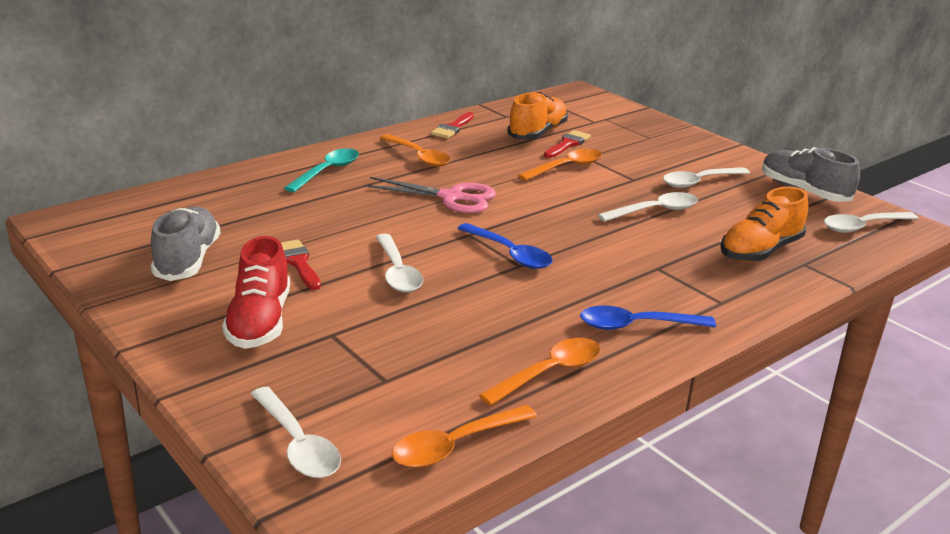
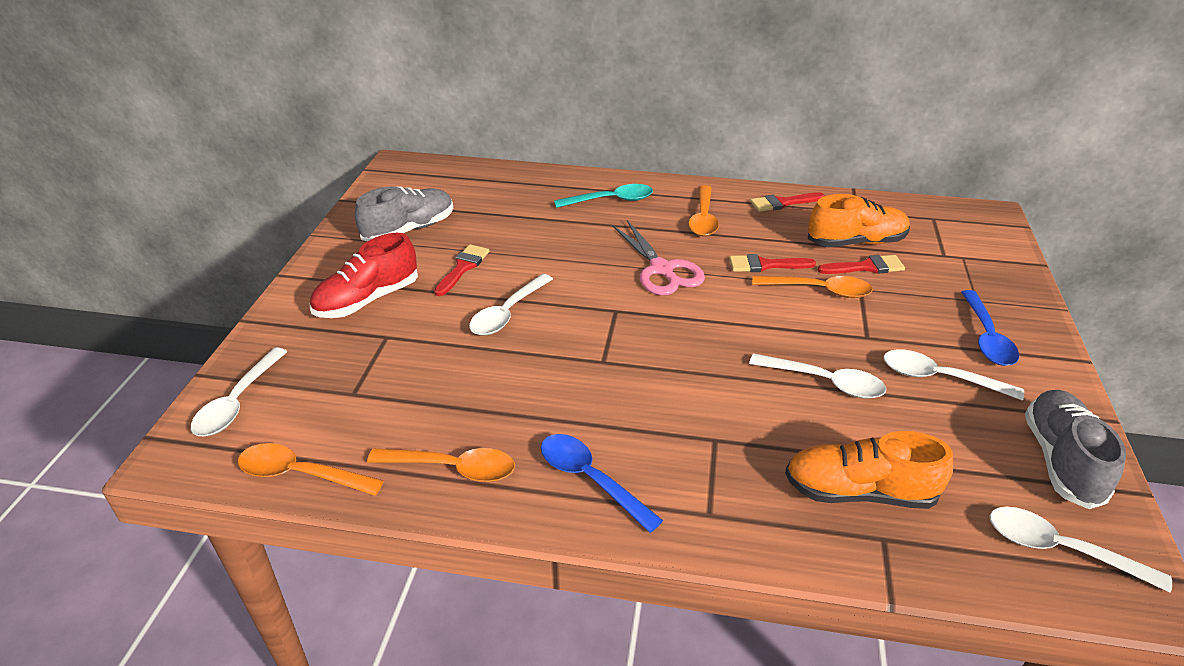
camera: 50 degrees right, 10 degrees up
blue spoon [457,223,553,269] -> blue spoon moved to [961,290,1019,366]
none -> red brush [729,254,816,272]

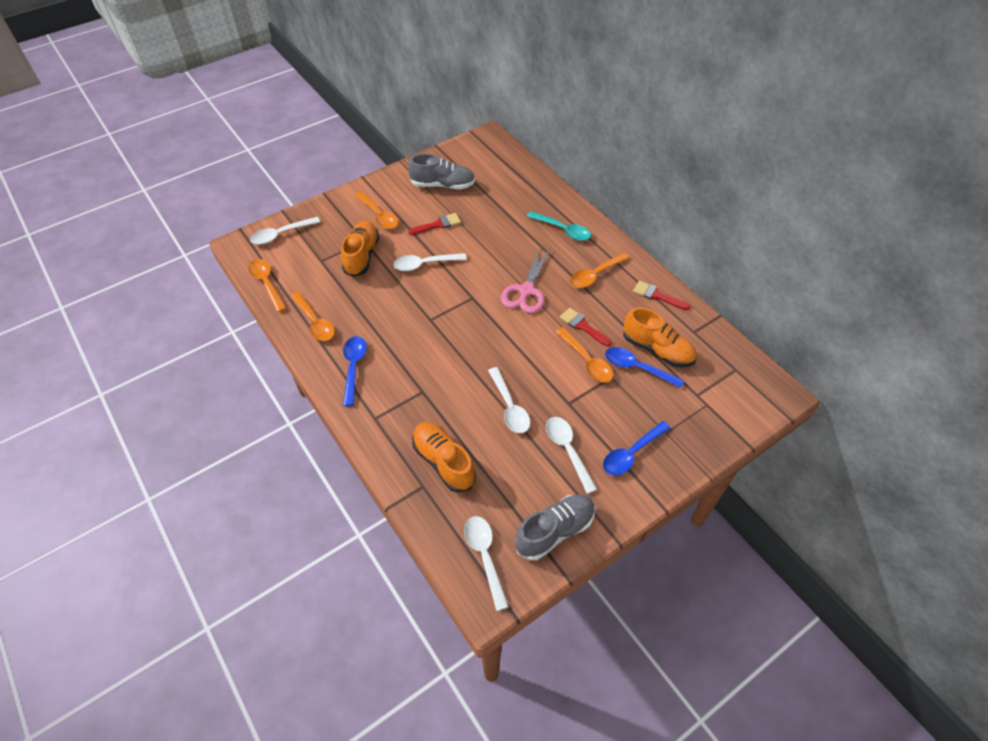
camera: 45 degrees right, 15 degrees up
red shoe [310,233,418,318] -> orange spoon [355,191,398,229]
red brush [818,255,905,274] -> blue spoon [605,347,684,388]
none -> orange shoe [341,221,380,277]

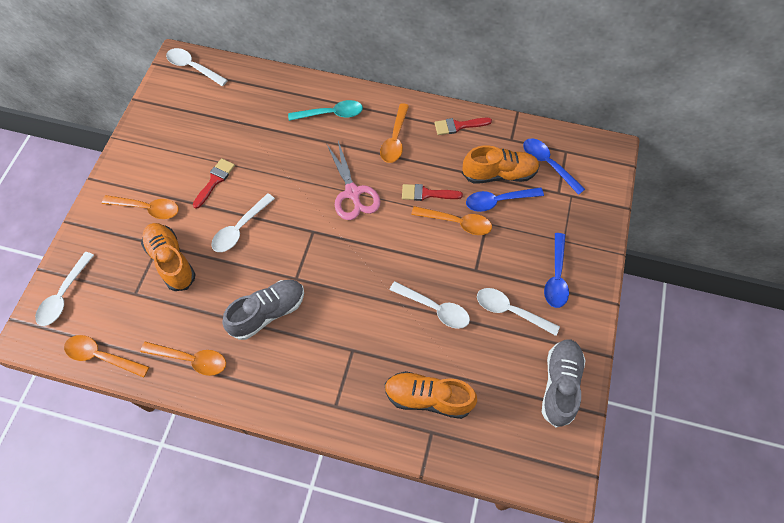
camera: 40 degrees left, 10 degrees up
blue spoon [343,336,367,406] -> blue spoon moved to [523,138,585,195]
grey shoe [408,154,475,189] -> grey shoe moved to [222,280,304,340]
white spoon [464,516,509,611] -> white spoon moved to [166,48,228,86]

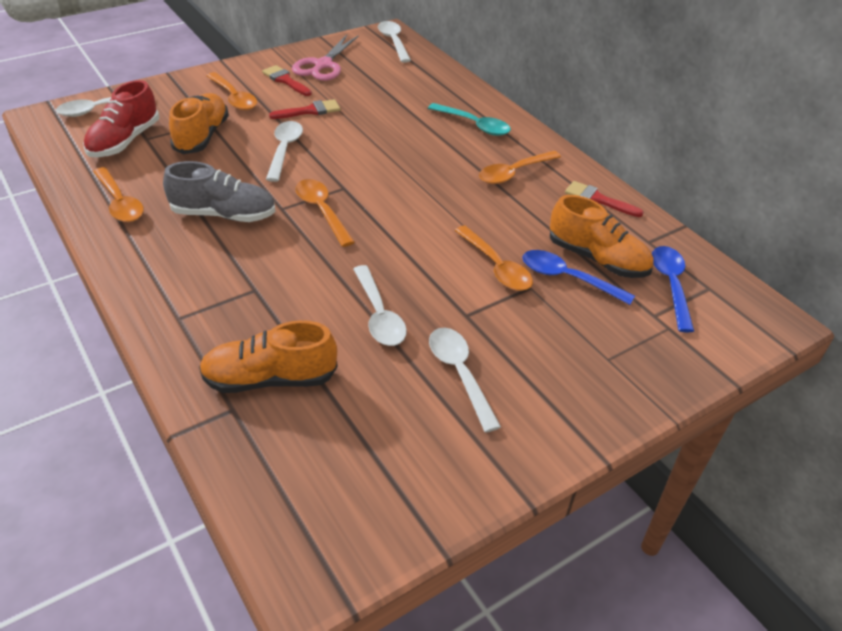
camera: 40 degrees right, 20 degrees down
orange spoon [64,335,149,378] -> orange spoon moved to [296,179,355,247]
white spoon [211,193,275,252] -> white spoon turned 105 degrees clockwise [266,121,303,182]
pink scissors [326,141,380,220] -> pink scissors moved to [292,35,359,81]
orange shoe [385,371,477,419] -> orange shoe turned 60 degrees counterclockwise [199,320,338,393]
red brush [402,184,463,201] -> red brush moved to [262,65,312,96]
grey shoe [542,340,586,427] -> none
blue spoon [544,233,569,308] -> none
none -> red shoe [83,80,159,157]

